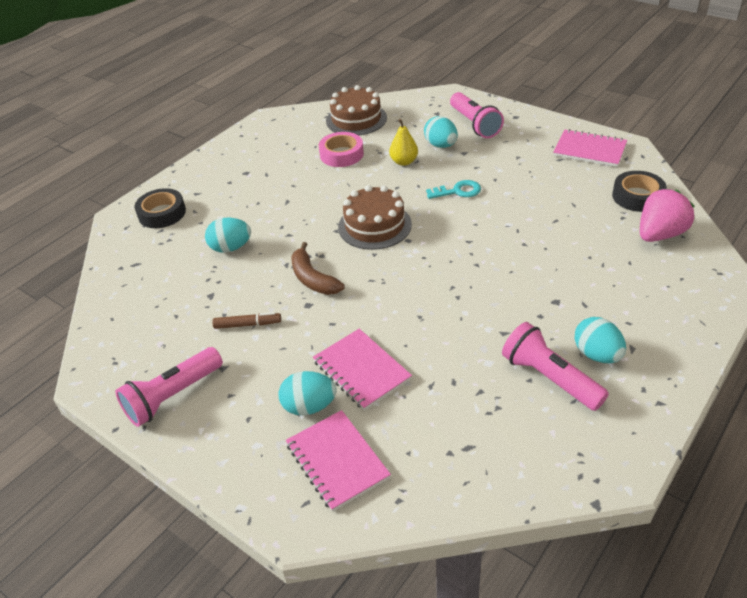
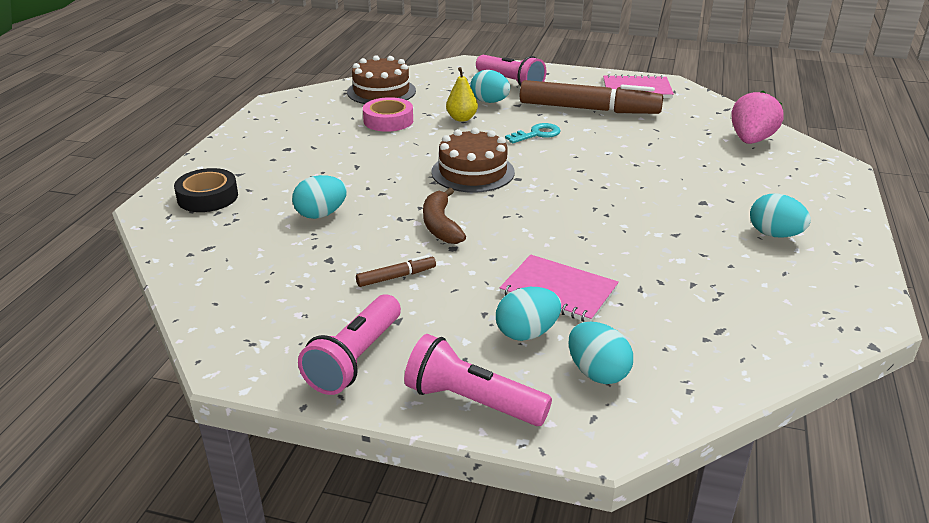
camera: 25 degrees left, 10 degrees down
pink notebook [286,410,391,512] -> turquoise egg [569,322,633,384]
brown banana [291,242,345,295] -> brown banana turned 45 degrees clockwise [423,188,466,244]
pink flashlight [502,322,609,411] -> pink flashlight moved to [404,334,552,426]
black tape [612,171,667,212] -> none
none -> brown marker [520,80,663,114]

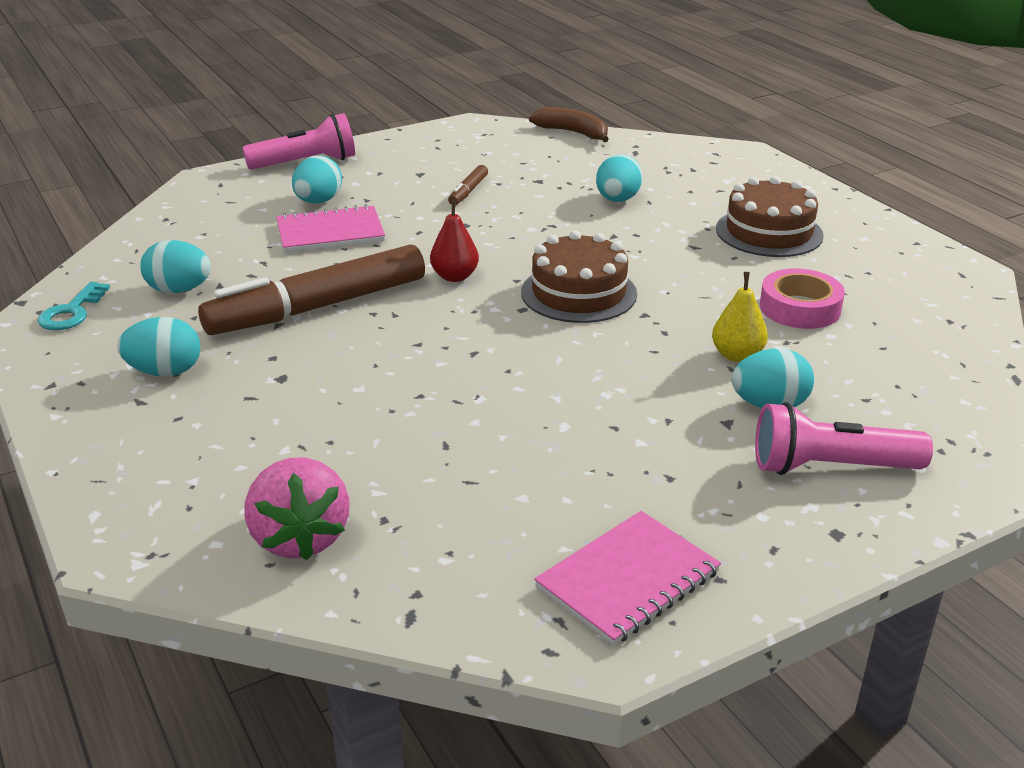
camera: 135 degrees right, 0 degrees up
black tape [174,168,238,212] -> none
pink flashlight [298,294,401,395] -> none
brown cake [347,55,416,104] -> brown cake moved to [716,176,824,257]
brown banana [423,188,466,244] -> brown banana moved to [529,107,609,142]
turquoise key [505,123,561,143] -> turquoise key moved to [38,282,110,330]
brown marker [520,80,663,114] -> brown marker moved to [198,244,425,335]
turquoise egg [569,322,633,384] -> turquoise egg moved to [140,240,211,293]
none -> red pear [430,199,479,282]

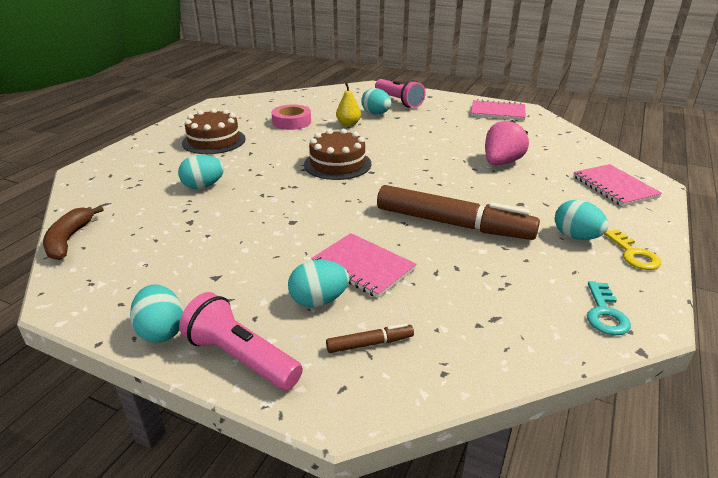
camera: 125 degrees left, 0 degrees up
turquoise key [38,282,110,330] -> turquoise key turned 120 degrees clockwise [587,281,631,335]
turquoise egg [140,240,211,293] -> turquoise egg moved to [130,284,183,342]
pink strawberry [245,457,350,560] -> pink strawberry moved to [485,120,529,165]
red pear [430,199,479,282] -> none
brown marker [448,165,488,205] -> brown marker moved to [326,323,414,353]
none -> pink notebook [573,164,662,207]
none -> yellow key [604,229,662,270]

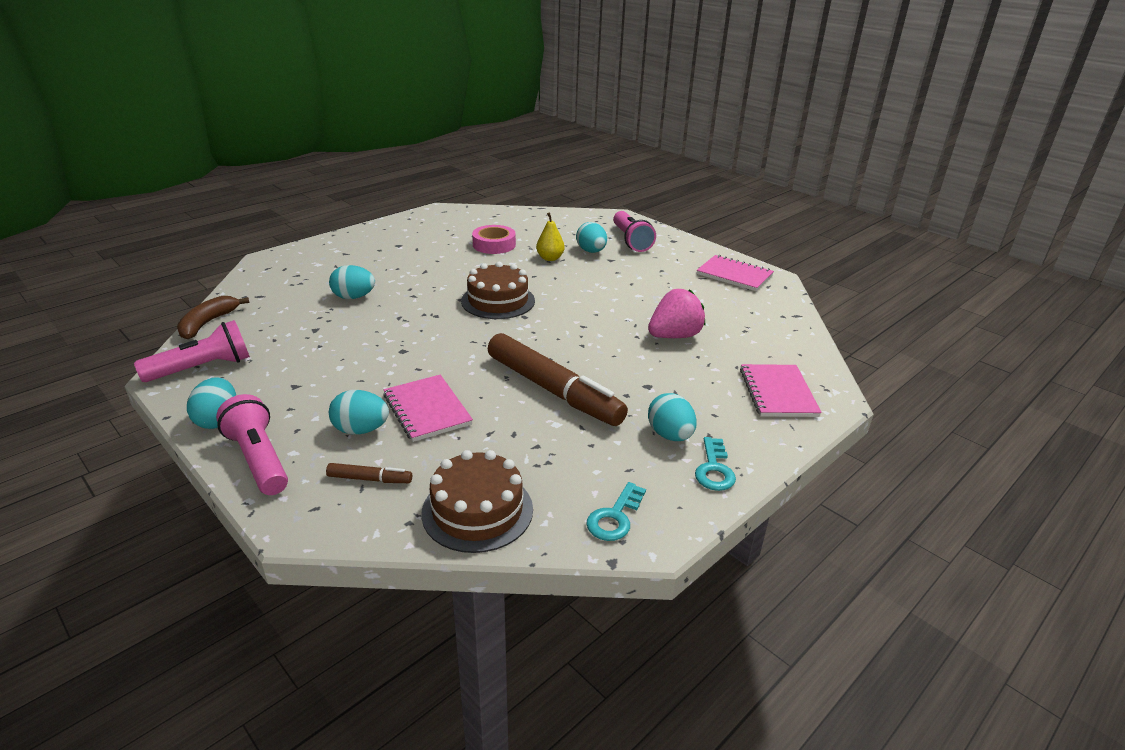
camera: 20 degrees right, 0 degrees up
brown cake [182,108,246,154] -> brown cake moved to [421,450,533,553]
yellow key [604,229,662,270] -> turquoise key [695,437,736,491]
none -> pink flashlight [134,320,250,382]

